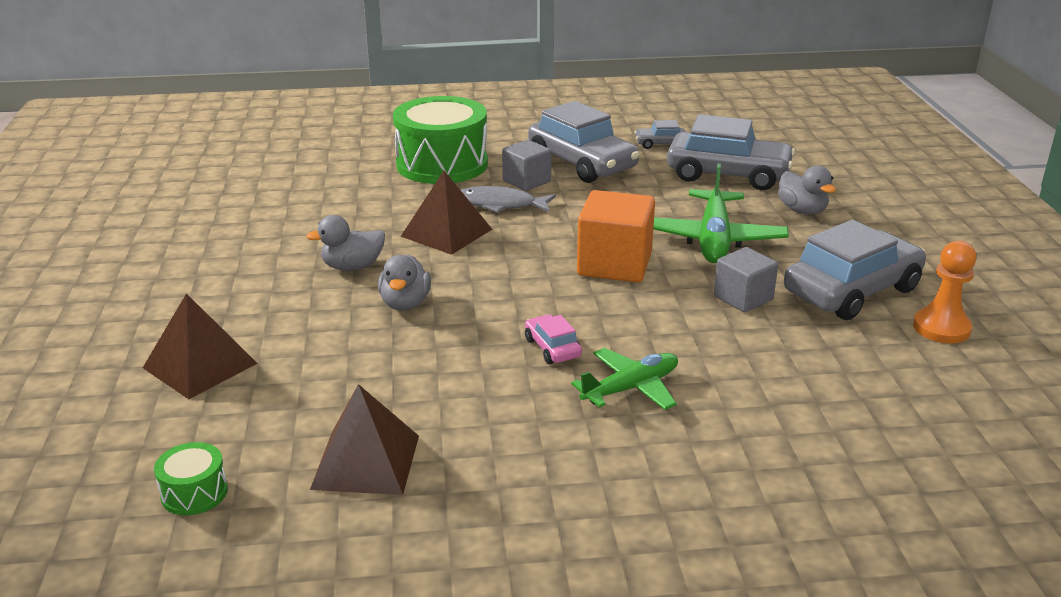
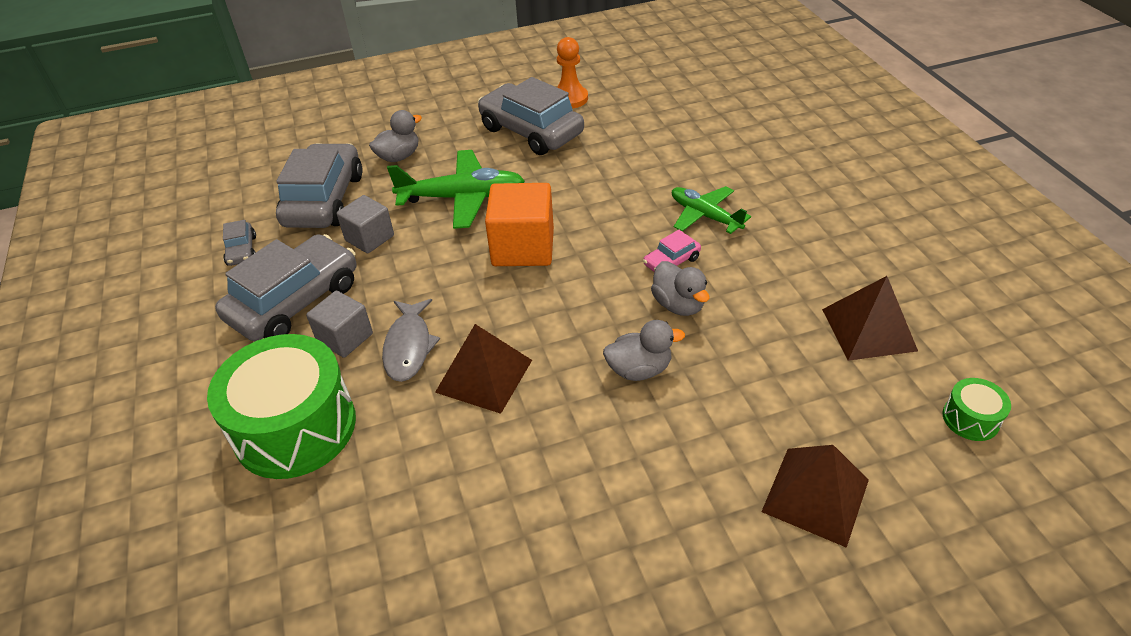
camera: 100 degrees left, 15 degrees up
grey duck [306,215,385,271] -> grey duck moved to [651,261,710,316]
grey cube [714,247,778,313] -> grey cube moved to [337,195,394,253]

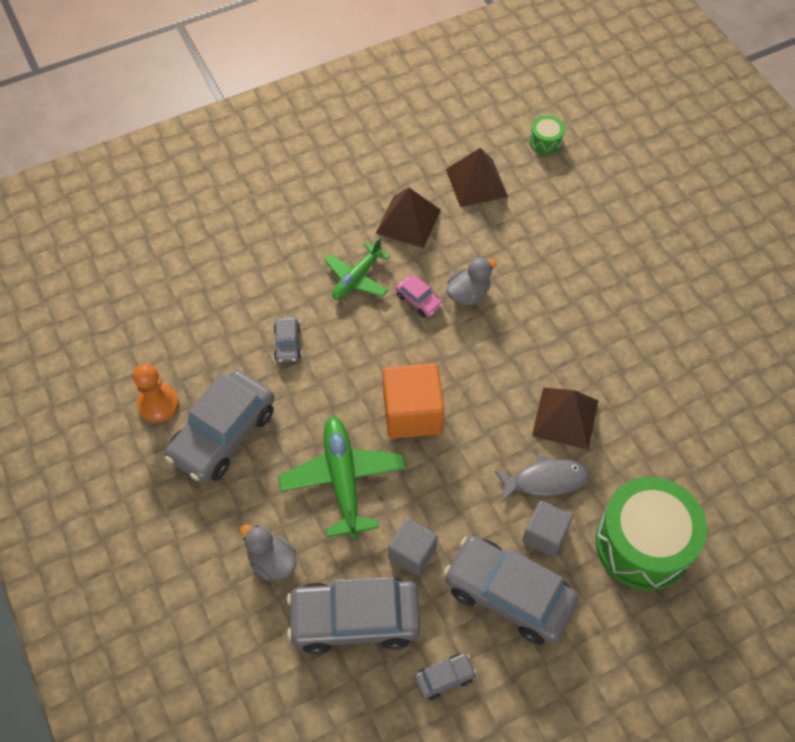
camera: 100 degrees left, 15 degrees up
grey duck [603,320,685,381] -> none
brown pyramid [761,445,869,548] -> brown pyramid moved to [376,188,441,248]
none -> grey car [274,317,301,363]

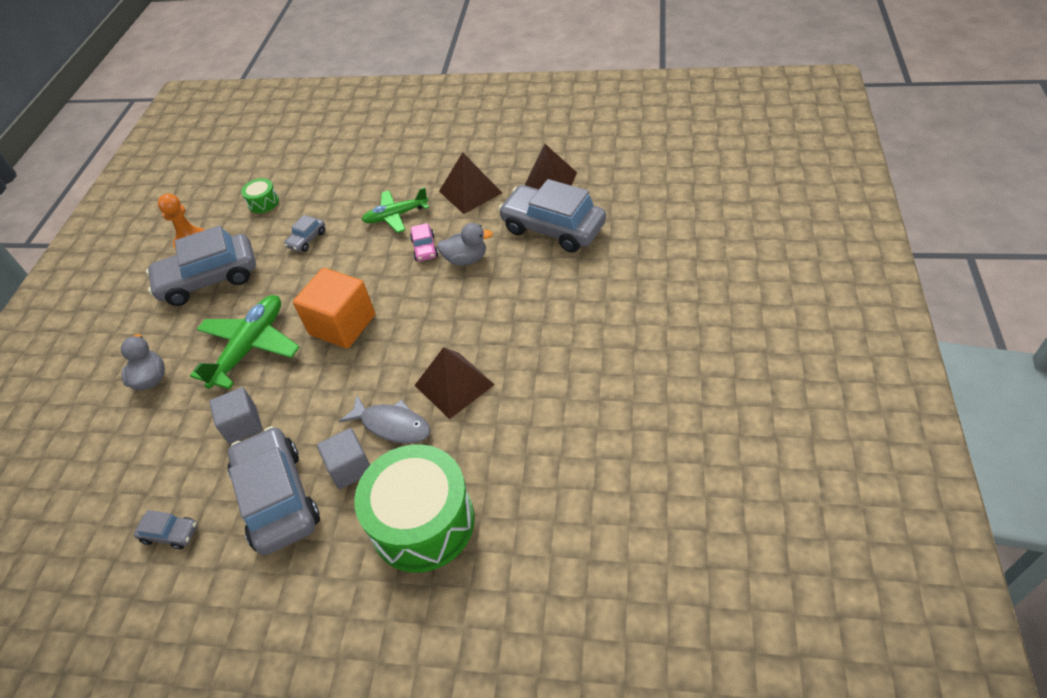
camera: 40 degrees right, 10 degrees down
grey car [287,577,421,654] -> grey car moved to [498,179,606,253]
green drum [529,115,565,155] -> green drum moved to [241,178,279,213]

